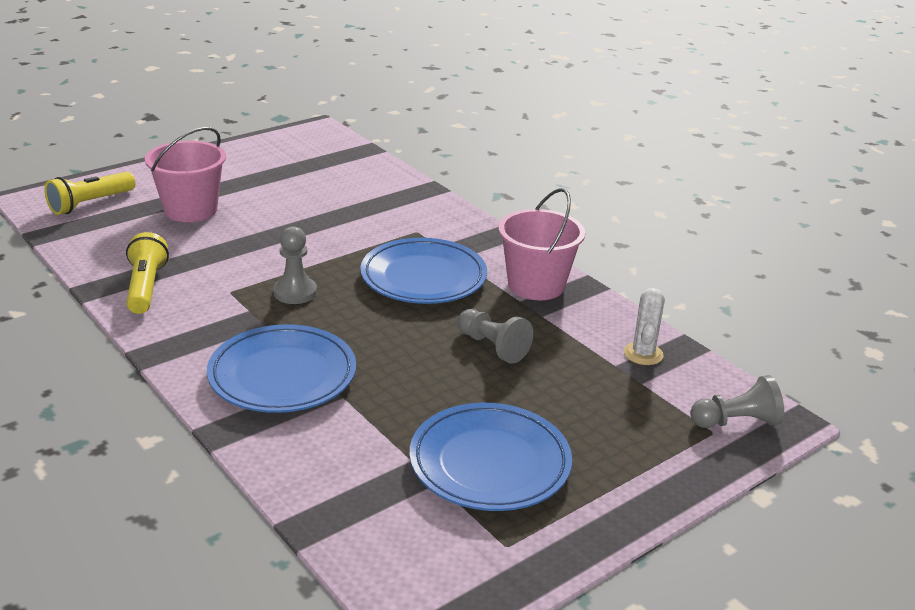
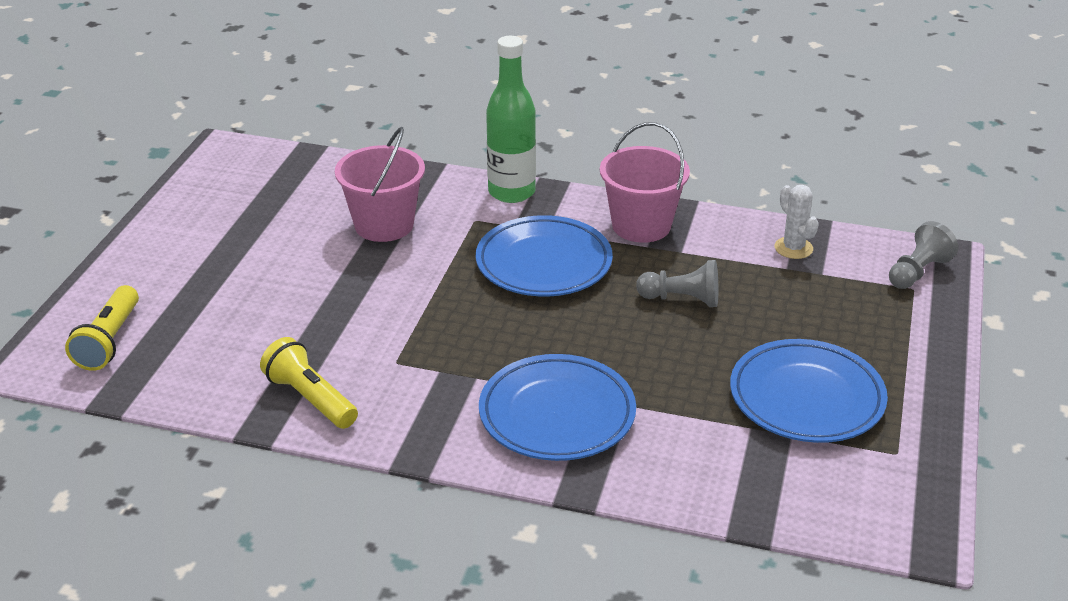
camera: 35 degrees left, 5 degrees up
pink bucket [145,127,226,222] -> pink bucket moved to [335,127,425,242]
grey pawn [273,226,317,304] -> none
none -> green bottle [486,36,536,203]

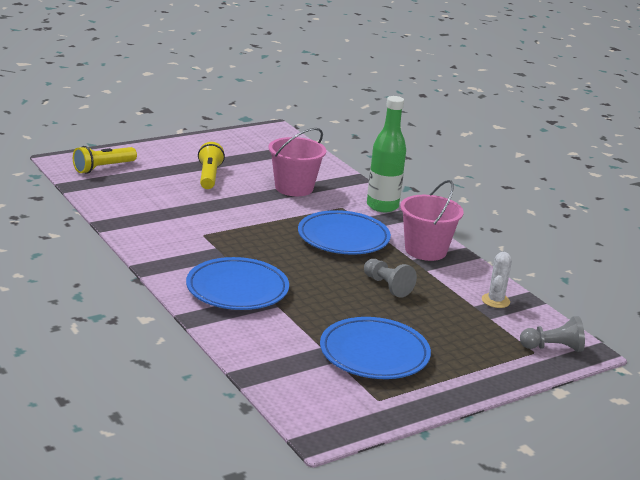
camera: 40 degrees right, 10 degrees down
yellow flashlight [260,337,358,429] -> yellow flashlight moved to [198,142,225,189]

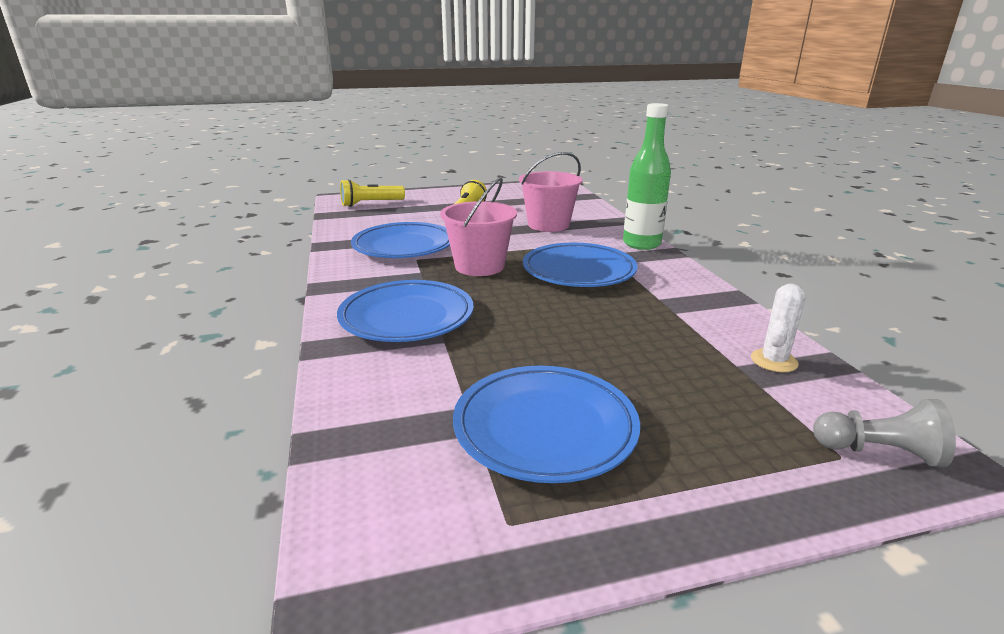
camera: 20 degrees right, 0 degrees up
grey pawn [364,259,417,298] -> none
pink bucket [400,180,464,261] -> pink bucket moved to [440,177,517,276]
none -> blue plate [351,222,450,258]

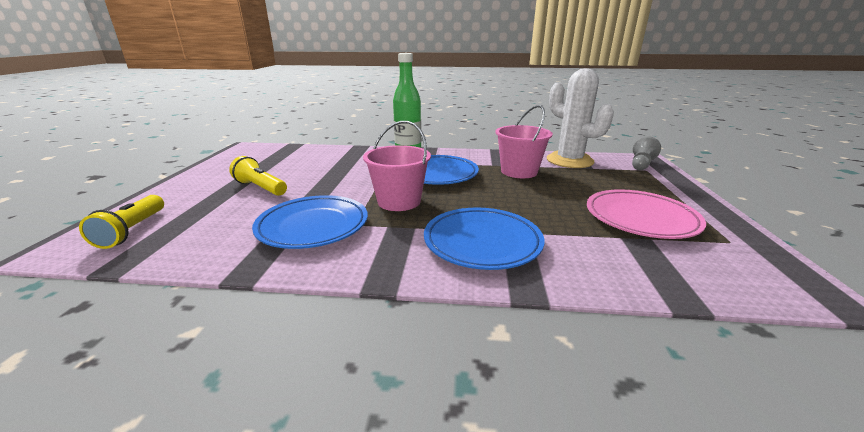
camera: 70 degrees left, 0 degrees up
blue plate [453,366,640,483] -> pink plate [587,189,706,239]
pink bucket [519,152,583,232] -> pink bucket moved to [495,105,553,178]
white cactus [751,284,806,372] -> white cactus [547,68,614,168], size x2.15

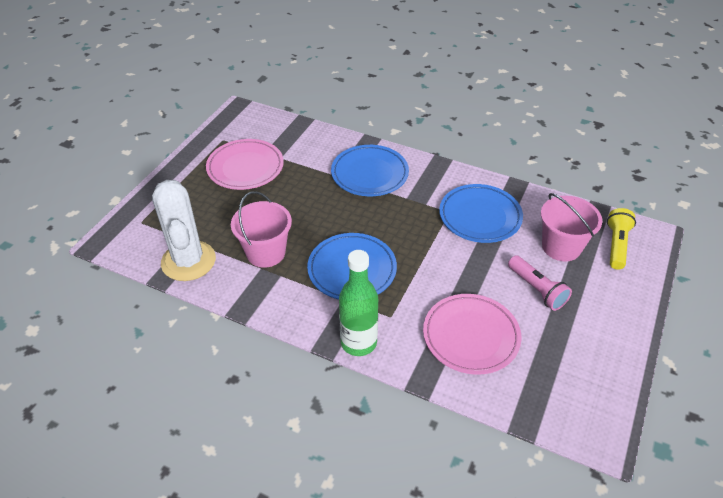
camera: 160 degrees left, 20 degrees up
yellow flashlight [229,156,287,196] -> pink flashlight [508,255,572,311]
pink bucket [363,121,431,211] -> pink bucket moved to [541,193,602,261]
grey pawn [632,136,661,170] -> none
none -> pink plate [423,294,522,375]

